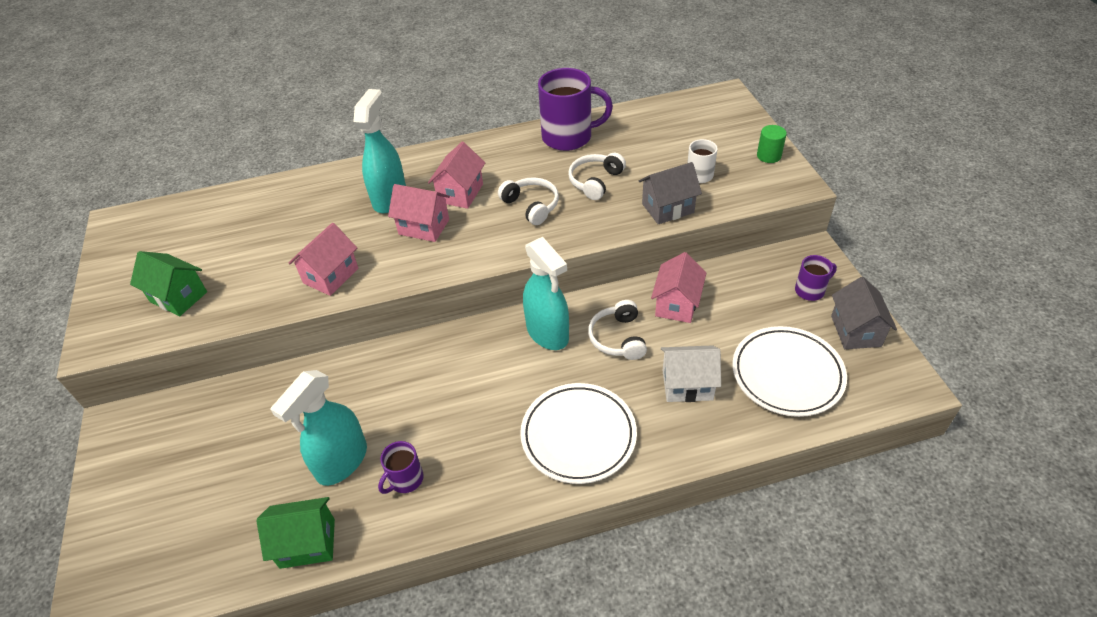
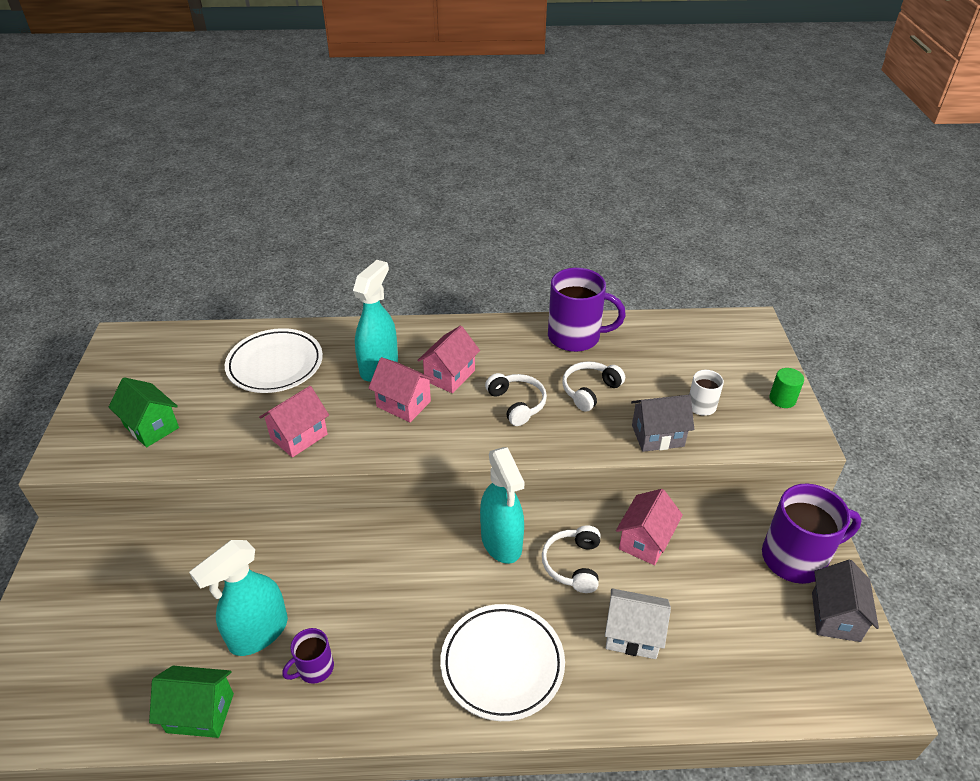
camera: 10 degrees right, 5 degrees down
white plate [732,326,847,417] -> white plate moved to [225,328,323,393]
purple mug [795,255,837,301] -> purple mug [762,484,862,584], size x1.96

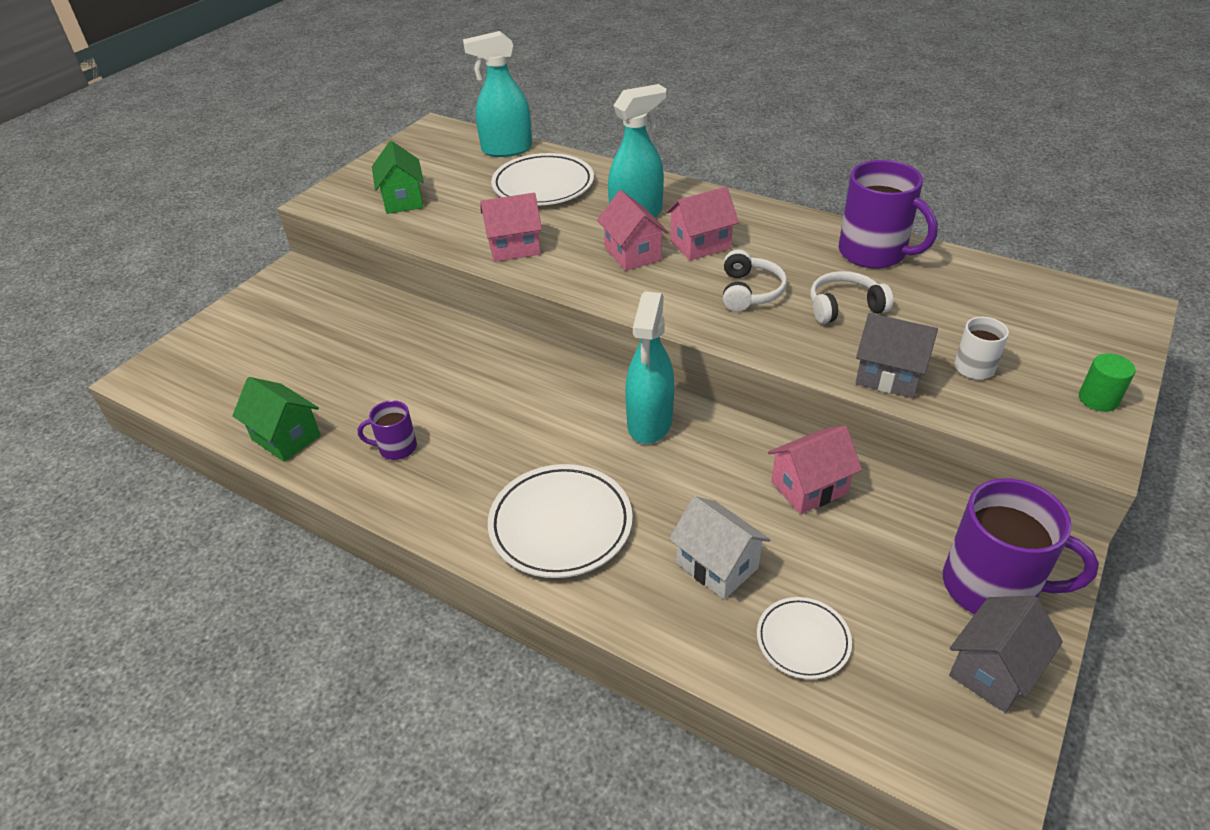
camera: 35 degrees right, 0 degrees up
turquoise spray bottle [189,540,288,656] -> turquoise spray bottle moved to [463,31,532,157]
white headphones [542,525,601,593] -> none
none -> white plate [757,597,852,679]

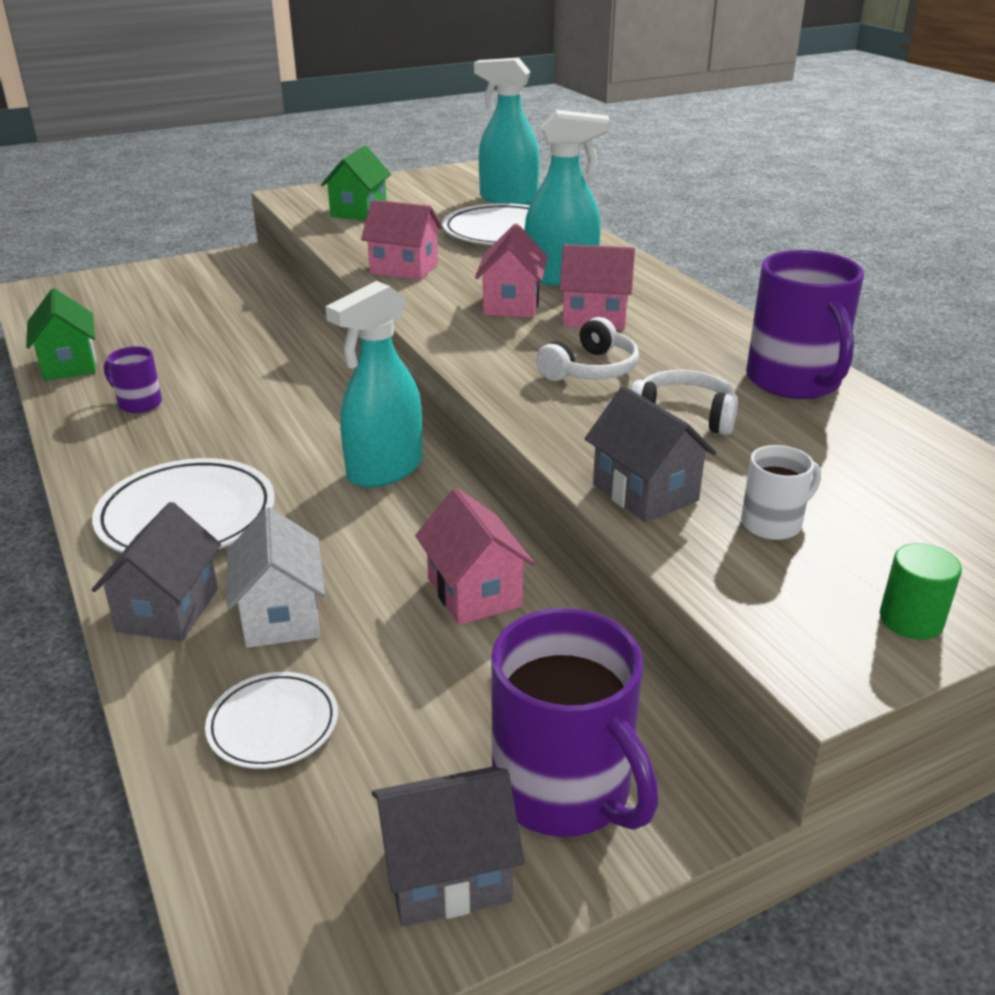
camera: 30 degrees right, 10 degrees down
pink house [768,426,862,514] -> pink house turned 60 degrees clockwise [415,488,535,625]
none -> grey house [92,502,221,641]

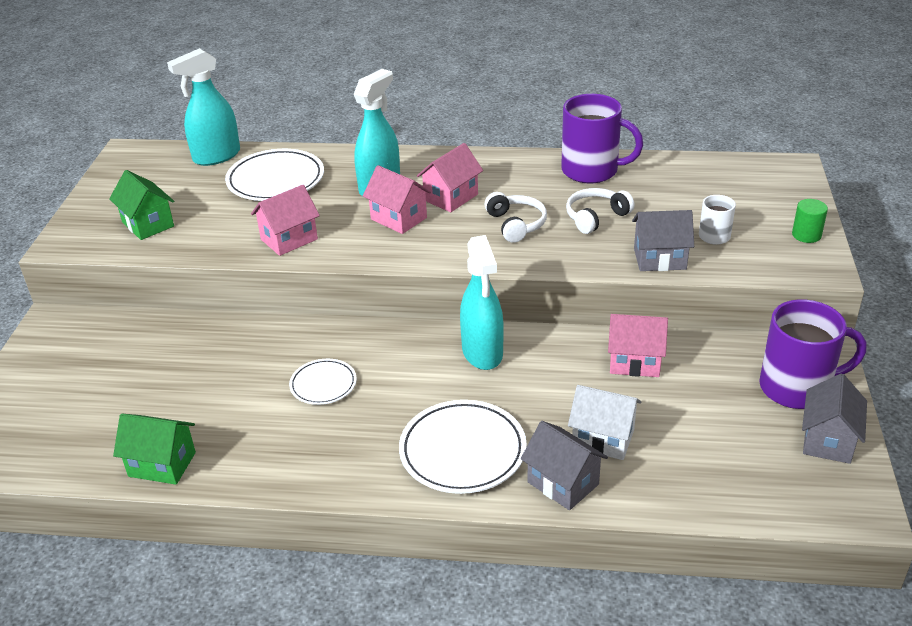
camera: 55 degrees left, 5 degrees up
purple mug [104,346,162,413] -> none
white plate [205,672,338,769] -> white plate moved to [289,359,357,405]

